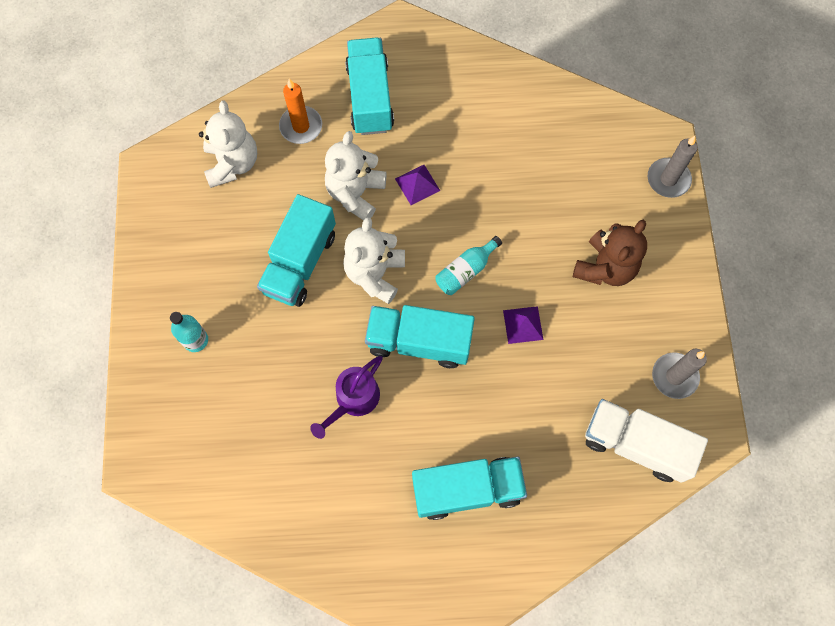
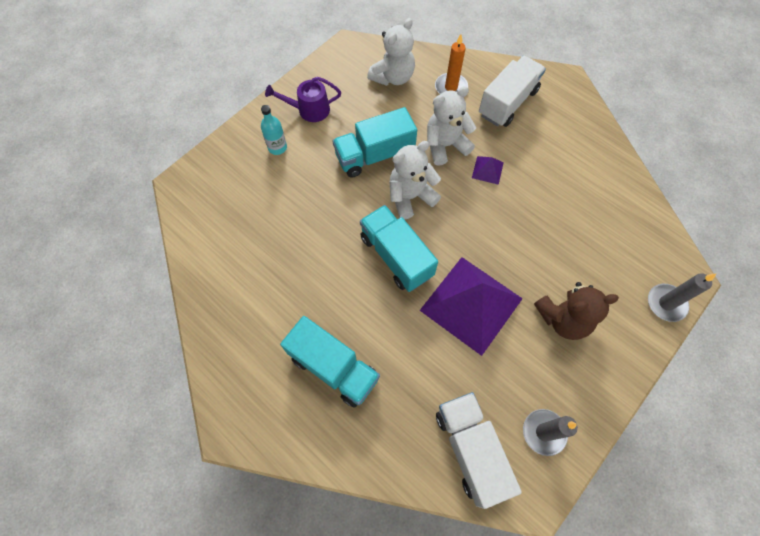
camera: 45 degrees right, 5 degrees down
purple watering can [310,356,383,439] -> purple watering can moved to [265,77,341,122]
turquoise truck [345,37,394,135] -> white truck [479,56,546,127]
turquoise bottle [435,236,502,295] -> none
purple pyramid [503,306,543,344] -> purple pyramid [420,257,523,356], size x2.43

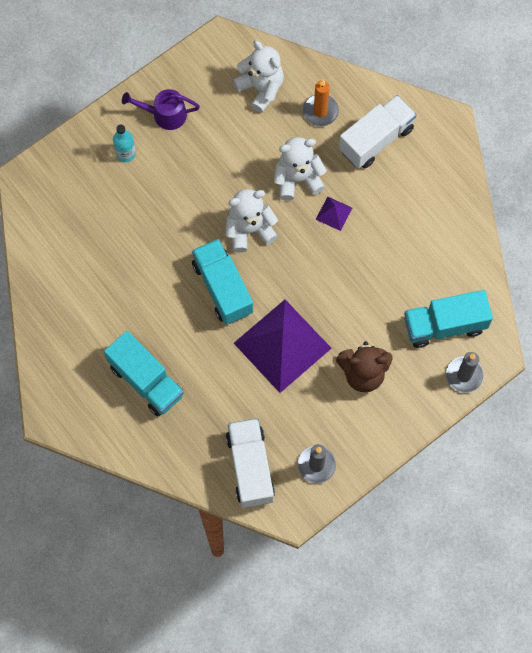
camera: 10 degrees right, 5 degrees up
turquoise truck [332,107,417,178] -> turquoise truck moved to [404,290,493,348]
white teddy bear [367,18,415,86] -> white teddy bear turned 90 degrees counterclockwise [233,40,284,113]

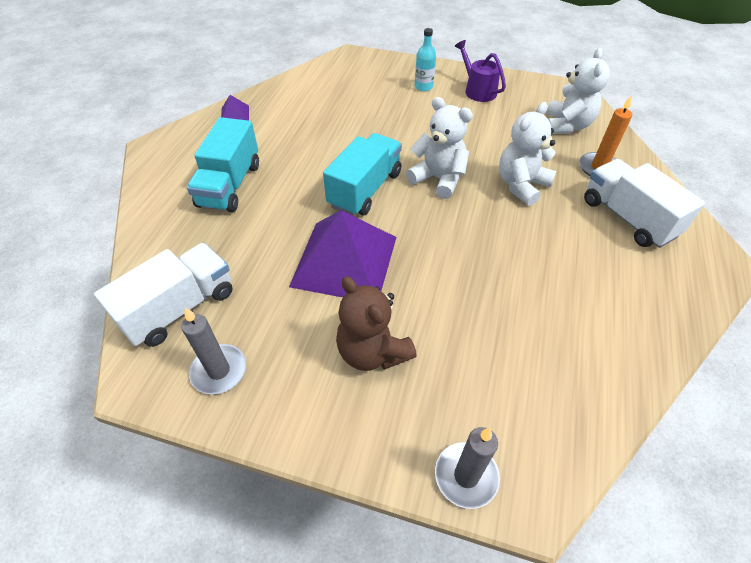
camera: 55 degrees right, 20 degrees down
white teddy bear [274,137,327,201] -> white teddy bear turned 90 degrees counterclockwise [499,102,556,206]
purple pyramid [316,196,352,231] -> purple pyramid moved to [221,95,249,121]
white truck [339,95,417,169] -> white truck turned 135 degrees counterclockwise [584,159,705,248]
turquoise truck [404,290,493,348] -> none

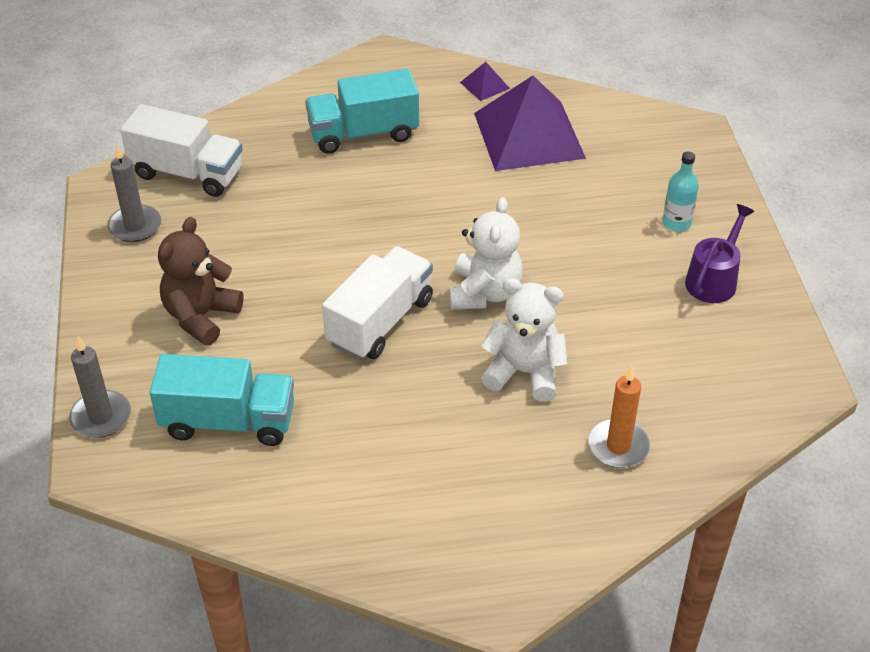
camera: 65 degrees right, 5 degrees down
purple pyramid [289,210,396,297] -> purple pyramid moved to [474,76,586,171]
turquoise truck [323,133,402,216] -> turquoise truck moved to [150,354,294,446]
white teddy bear [546,48,610,133] -> none
white truck [584,159,705,248] -> white truck moved to [322,246,433,360]

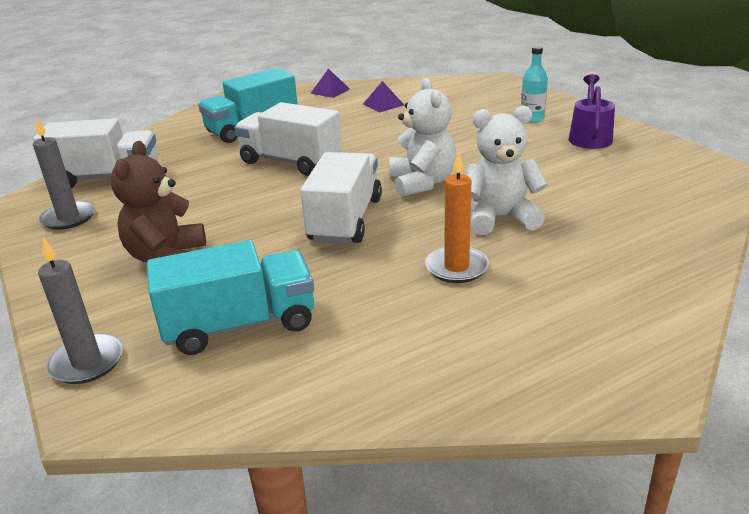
camera: 20 degrees left, 15 degrees down
purple pyramid [474,76,586,171] -> purple pyramid [363,81,404,112], size x0.41
orange candle [588,366,651,468] -> orange candle moved to [425,151,489,283]
none -> white truck [234,102,342,176]

